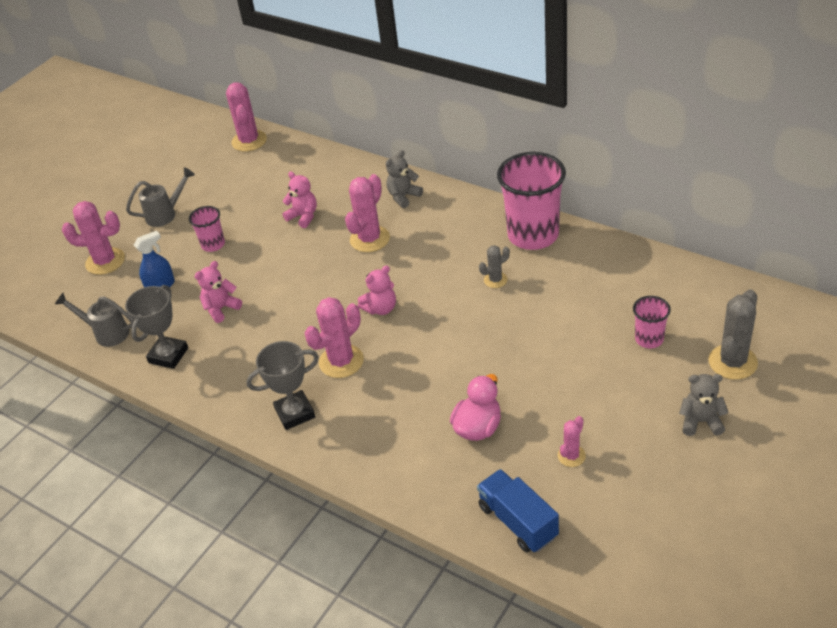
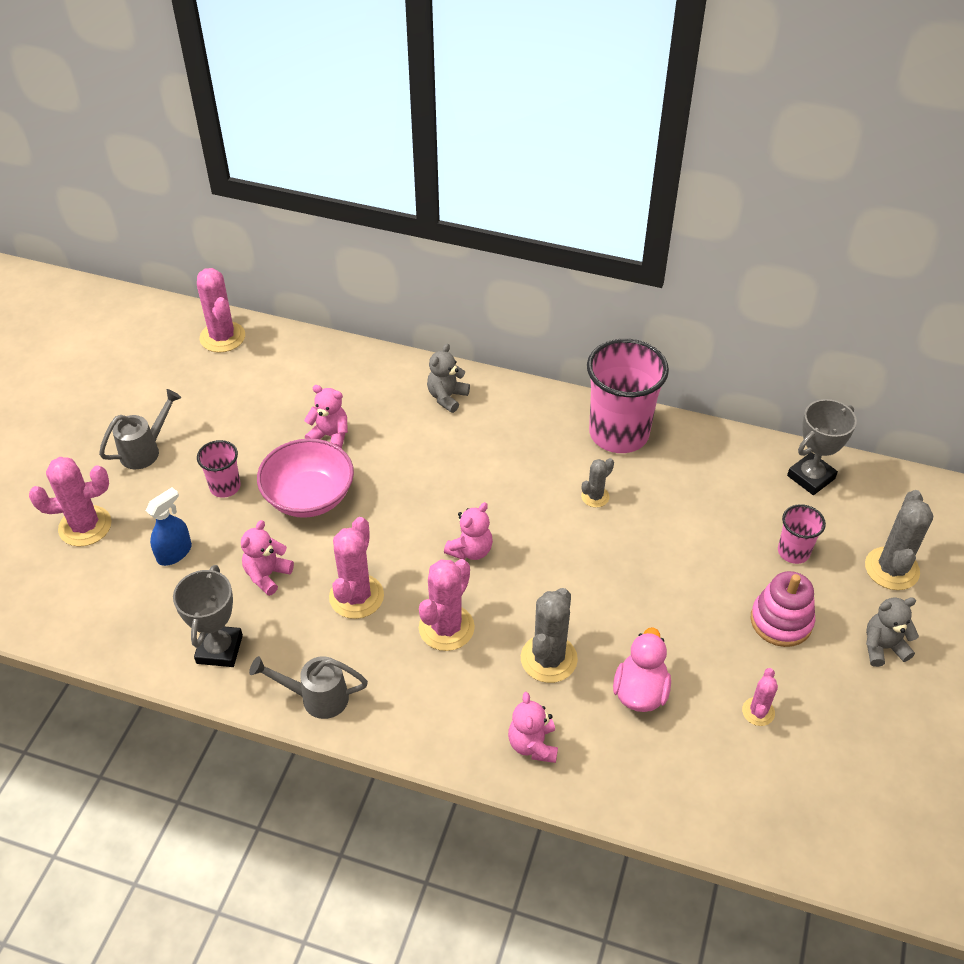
camera: 20 degrees left, 5 degrees up
grey watering can [55,293,133,347] -> grey watering can moved to [249,656,368,719]
grey trophy [246,341,319,430] -> grey trophy moved to [787,399,857,495]
pink cactus [345,174,390,252] -> pink cactus moved to [329,517,384,619]
blue truck [477,469,559,552] -> none
none -> pink bowl [257,438,354,518]
none -> pink teddy bear [508,692,558,763]
none -> grey cactus [521,588,578,683]
none -> pink stacking toy [751,571,815,647]

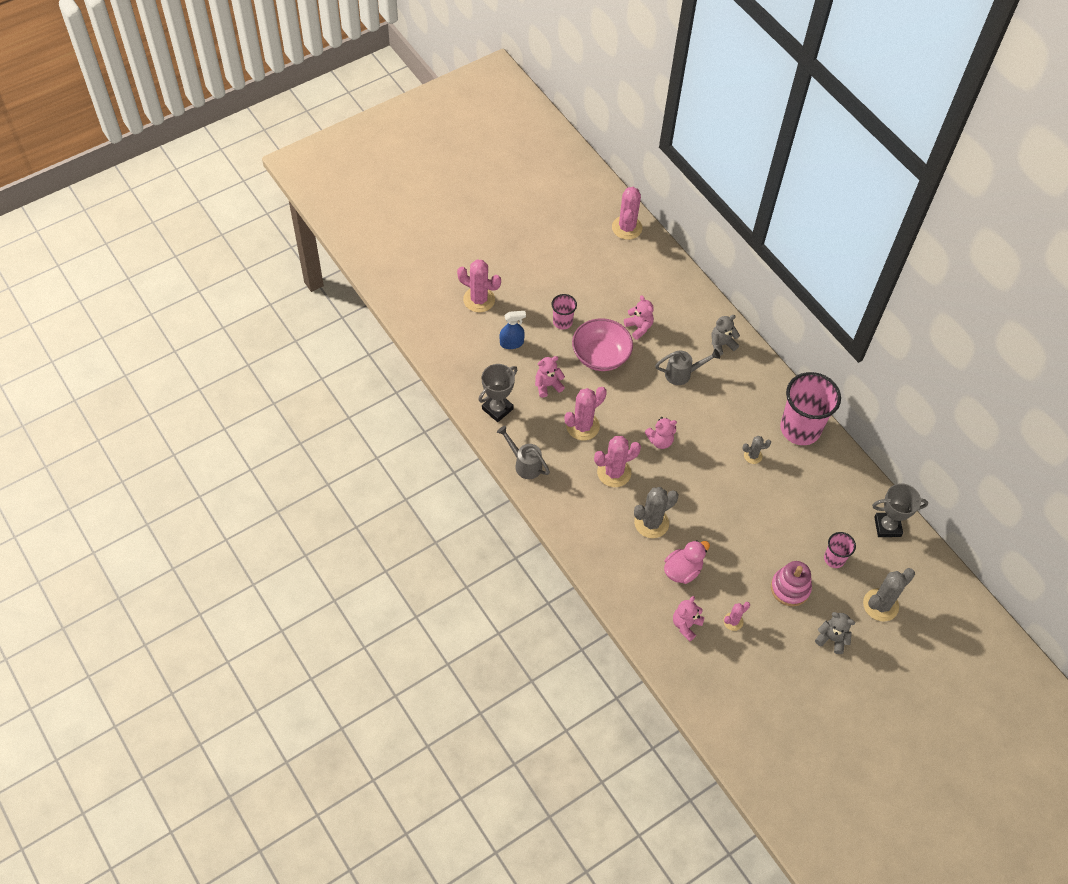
camera: 35 degrees right, 10 degrees up
grey watering can [99,389,182,469] -> grey watering can moved to [655,349,720,385]
pink teddy bear [508,692,558,763] -> pink teddy bear moved to [673,596,705,641]

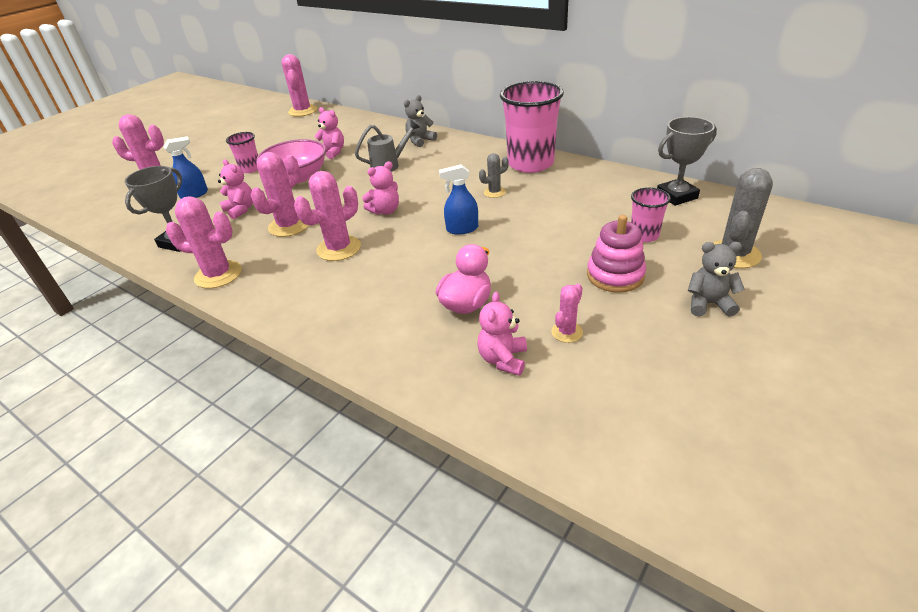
camera: 15 degrees left, 20 degrees down
grey watering can [497,425,550,479] -> pink cactus [166,196,242,289]
pink teddy bear [535,356,565,398] -> pink teddy bear turned 90 degrees clockwise [218,159,253,219]
grey cactus [634,487,678,538] -> none
none -> blue spray bottle [439,164,478,235]

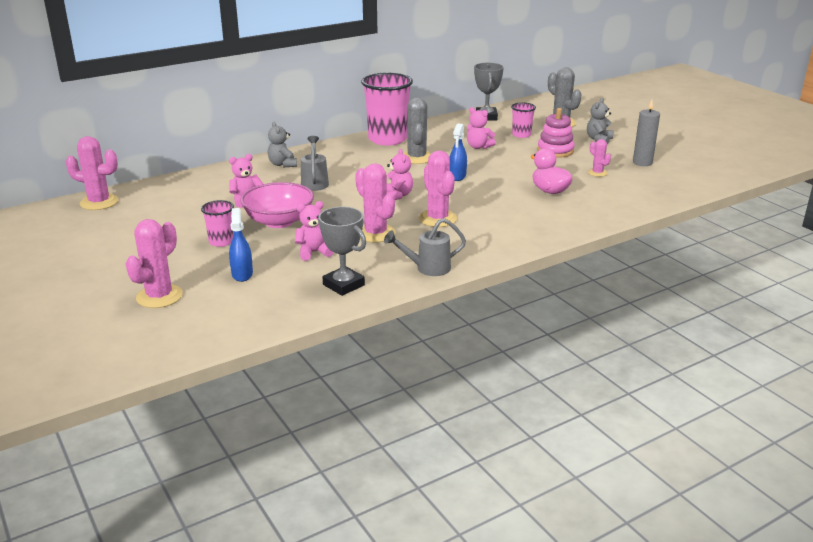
camera: 70 degrees left, 10 degrees down
pink cactus [166,196,242,289] -> grey watering can [384,218,466,276]
pink teddy bear [477,291,527,376] -> pink teddy bear moved to [467,107,496,149]
grey cactus [479,153,509,198] -> grey cactus [403,97,431,164], size x1.81
none -> grey candle [633,100,660,166]

